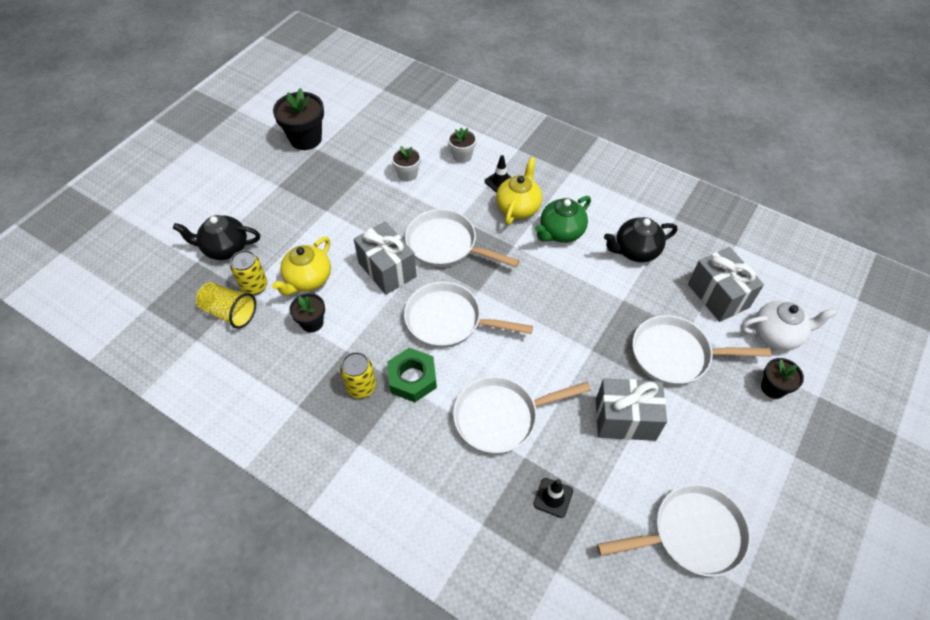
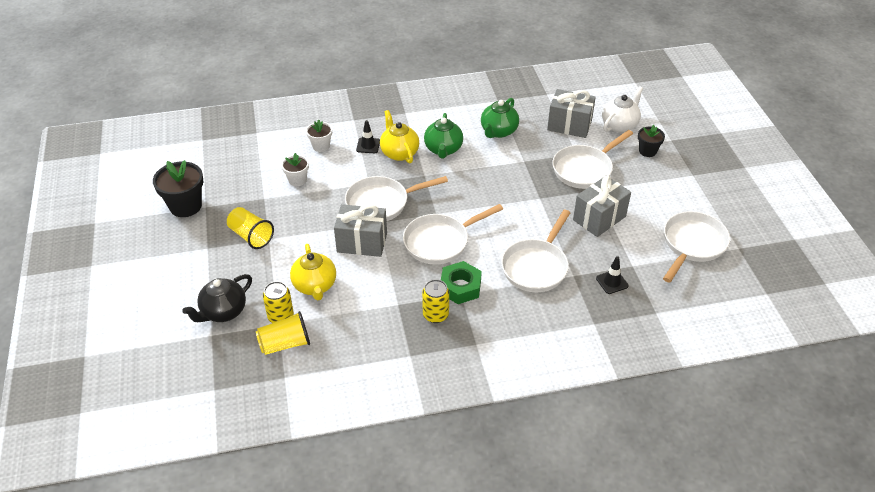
camera: 45 degrees left, 10 degrees down
black flower pot [289,293,325,332] -> none
black teapot [604,217,677,262] -> green teapot [481,98,519,138]
none -> yellow cup [227,207,274,249]

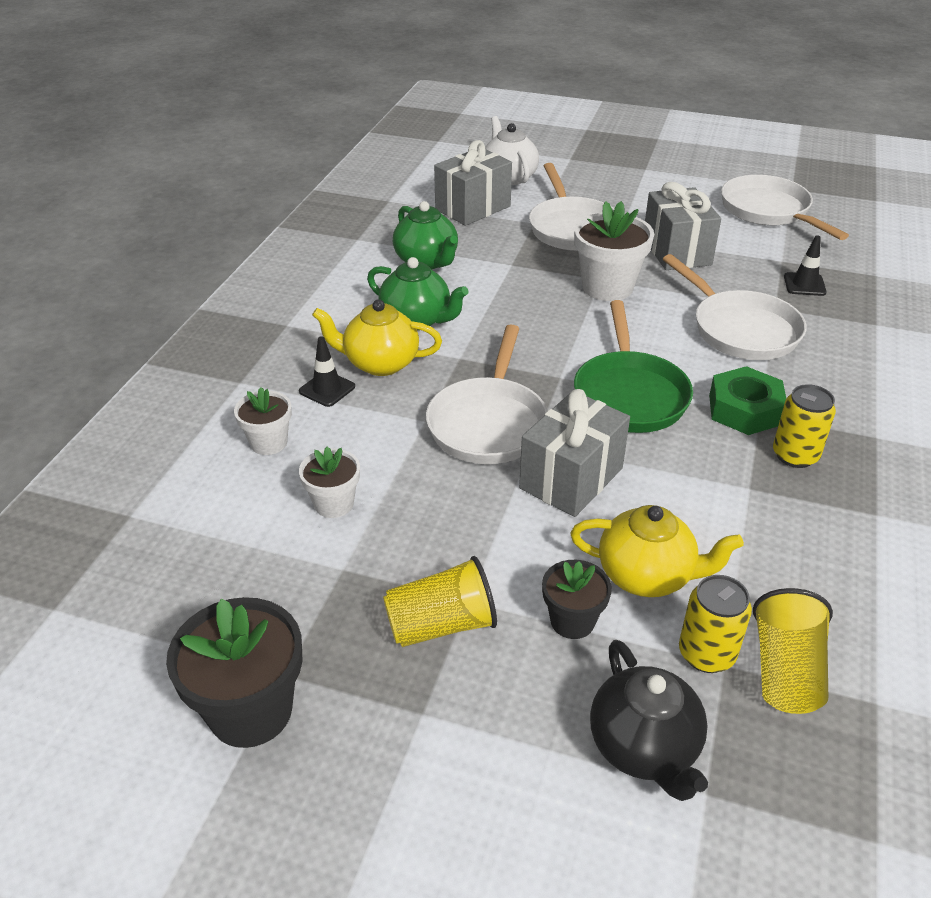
camera: 60 degrees left, 5 degrees down
white pan [403,204,503,265] -> green pan [574,300,693,433]
black flower pot [638,125,665,157] -> black flower pot moved to [542,560,612,639]
none -> white flower pot [574,201,654,301]

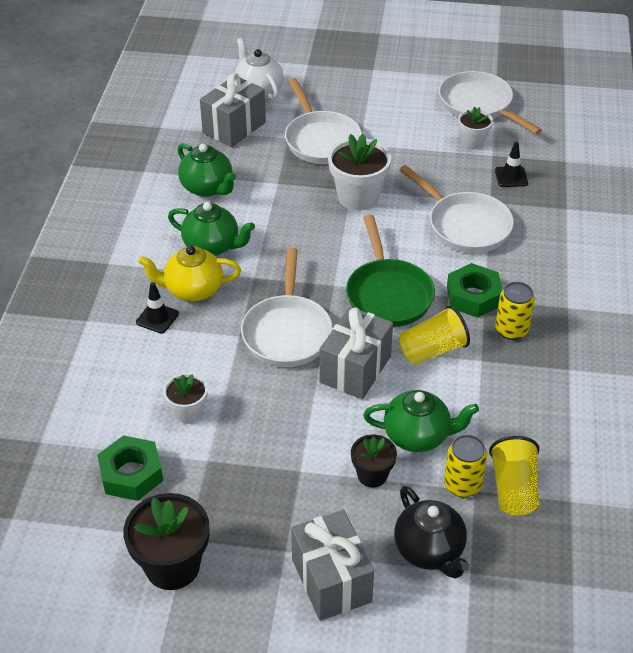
camera: 10 degrees left, 5 degrees up
white flower pot [234,387,292,455] -> white flower pot moved to [458,107,493,149]
yellow cup [383,556,497,647] -> yellow cup moved to [399,306,470,365]
yellow teapot [570,505,744,597] -> green teapot [363,390,479,452]
grey gift [645,182,721,270] -> grey gift moved to [291,510,374,621]
none -> green nut [97,435,163,501]

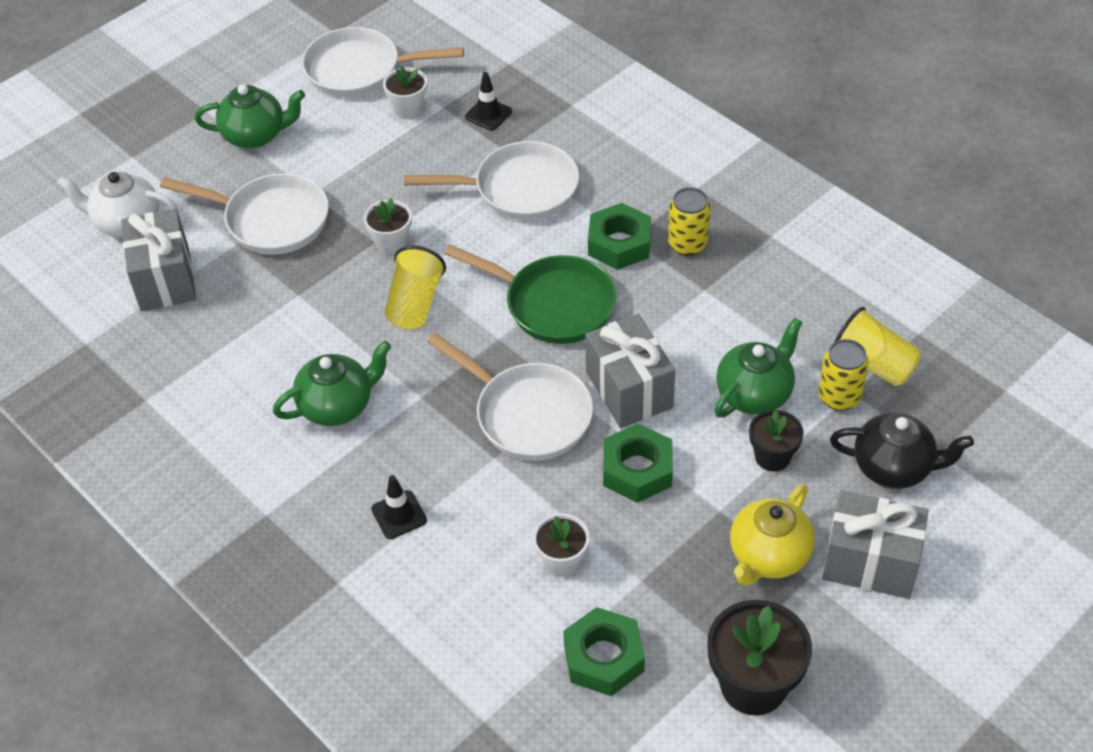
camera: 50 degrees left, 5 degrees up
yellow teapot [138,246,241,301] -> yellow teapot moved to [730,484,815,586]
green teapot [178,143,236,197] -> green teapot moved to [194,84,305,149]
white flower pot [328,134,391,211] -> white flower pot [364,198,412,255], size x0.59
yellow cup [399,306,470,365] -> yellow cup moved to [384,246,446,329]
none -> green nut [603,423,673,503]

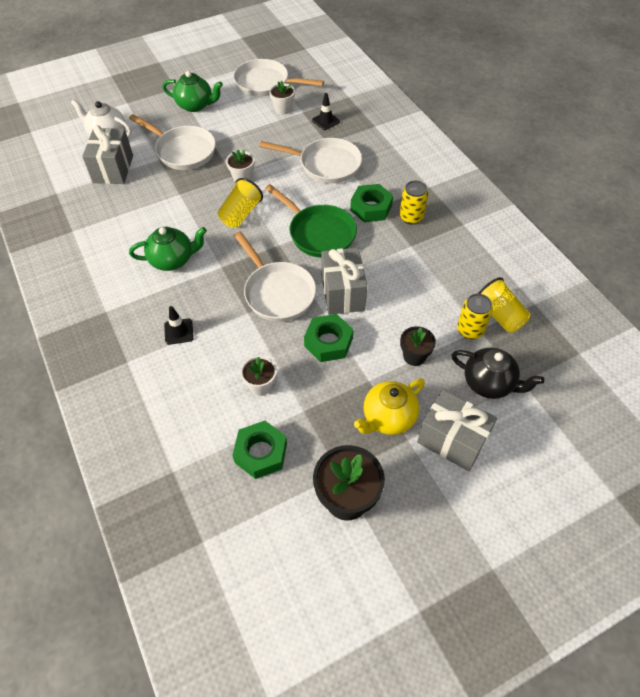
camera: 15 degrees right, 5 degrees up
green teapot [714,318,803,418] -> none

